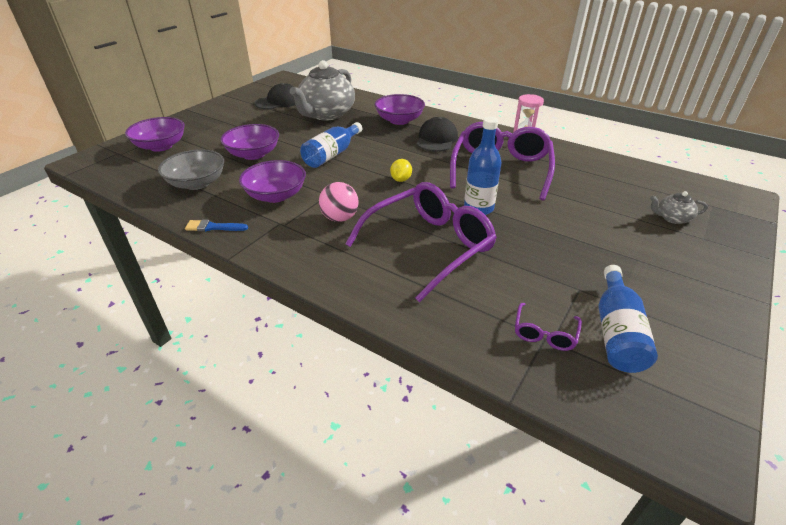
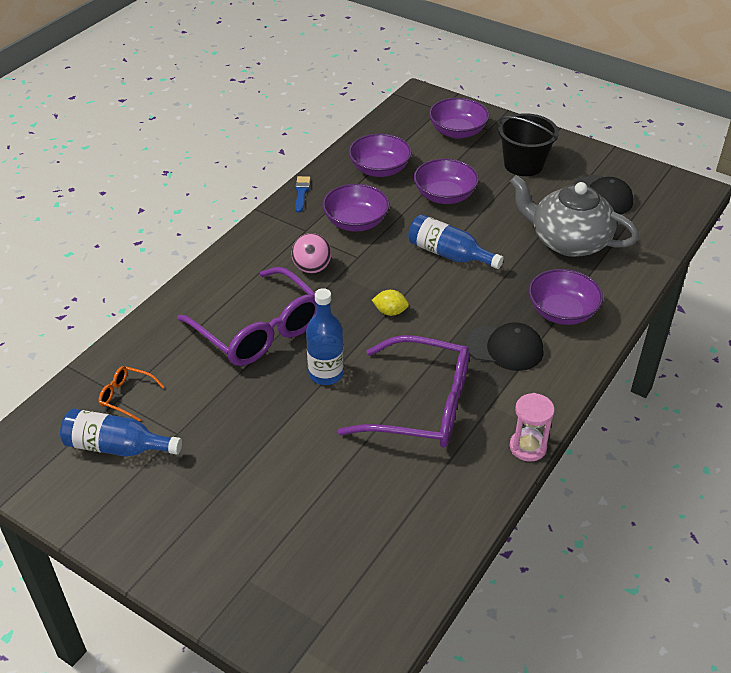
camera: 90 degrees right, 5 degrees up
grey bowl [158,149,224,190] -> purple bowl [349,134,412,177]
purple glasses [515,303,582,351] -> orange glasses [98,366,164,422]
grey teapot [650,191,708,224] -> none
none -> black bucket [498,113,559,176]

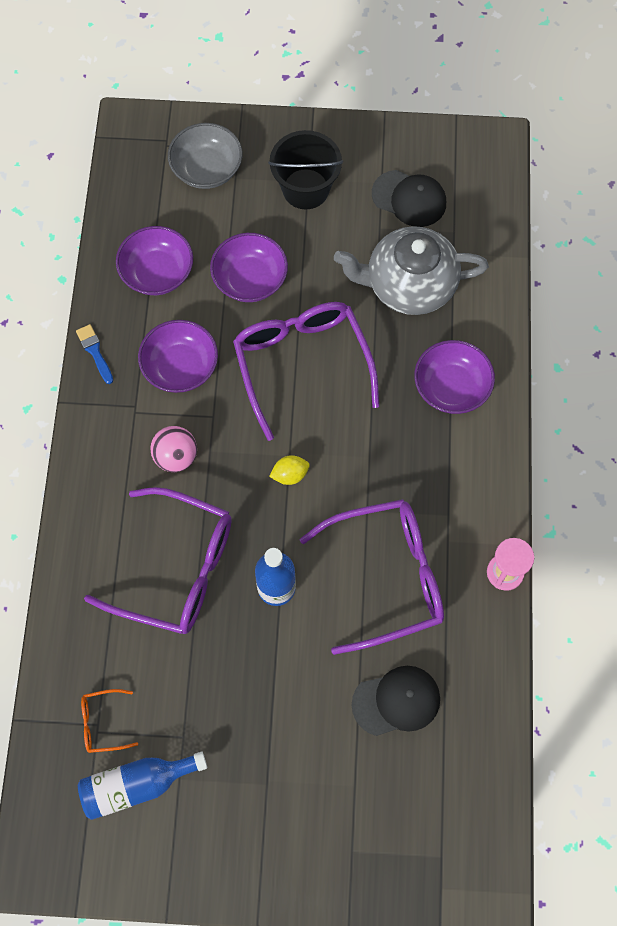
camera: 30 degrees left, 25 degrees up
blue bottle [408,214,504,269] -> purple glasses [233,302,379,441]
purple bowl [429,98,489,139] -> grey bowl [168,123,243,189]
black cap [465,322,543,371] -> black cap moved to [352,666,440,736]

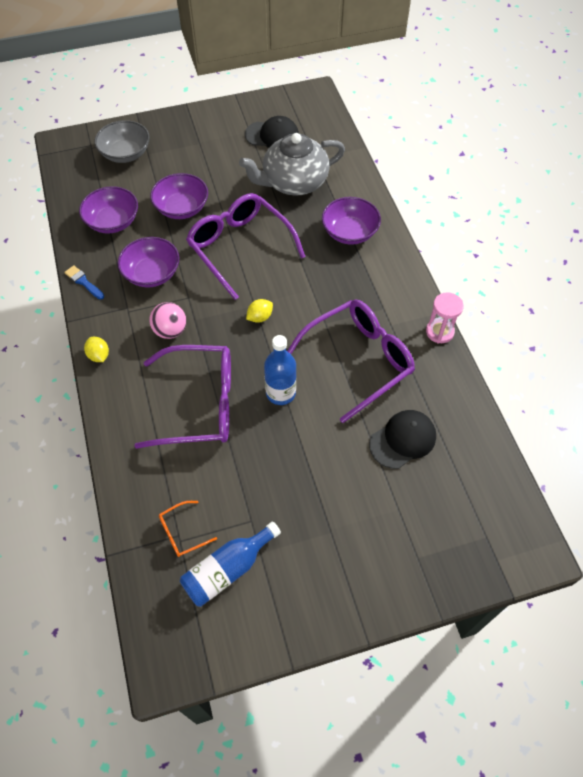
camera: 20 degrees left, 10 degrees down
black bucket [268,130,343,209] -> none
none -> yellow lemon [84,337,109,362]

